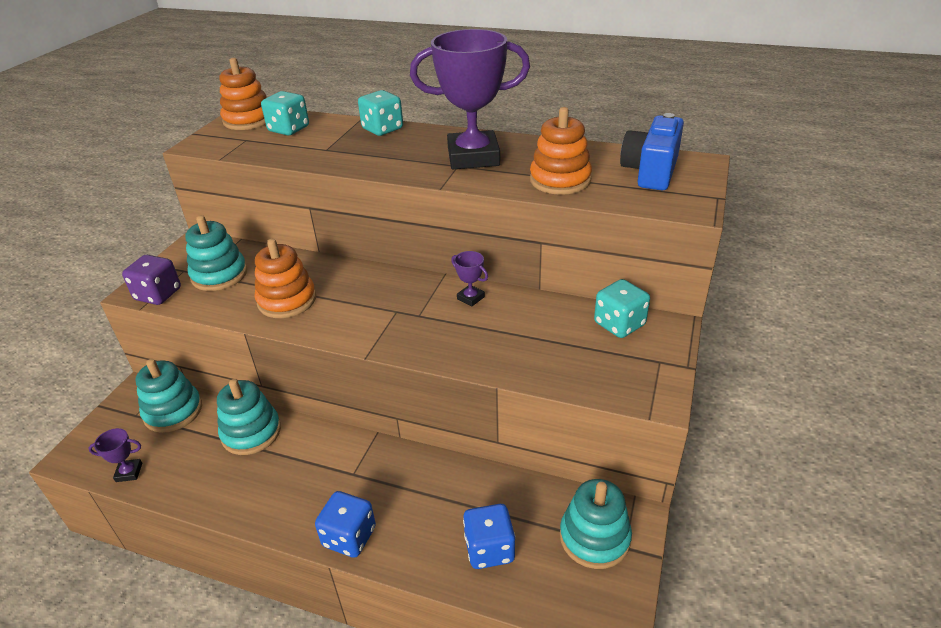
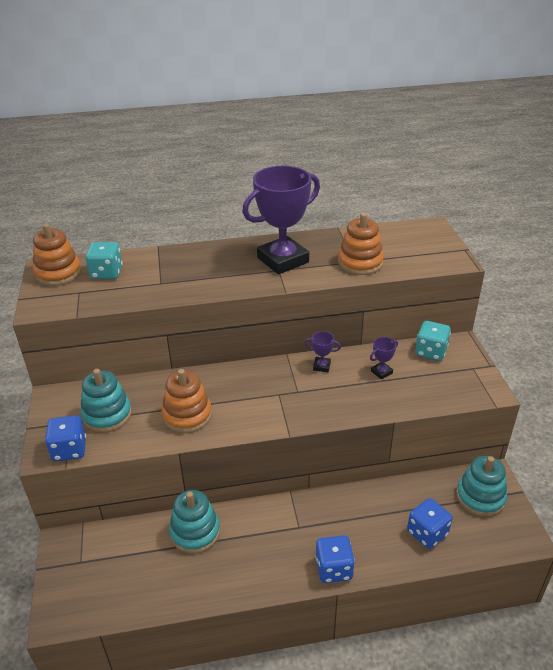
camera: 30 degrees left, 0 degrees up
purple trophy [88,428,142,482] -> purple trophy moved to [370,337,398,380]
purple dice [122,255,181,305] -> blue dice [45,415,86,461]
turquoise stacking toy [135,359,202,433] -> none
turquoise dice [358,90,403,136] -> none
blue camera [620,113,684,190] -> none

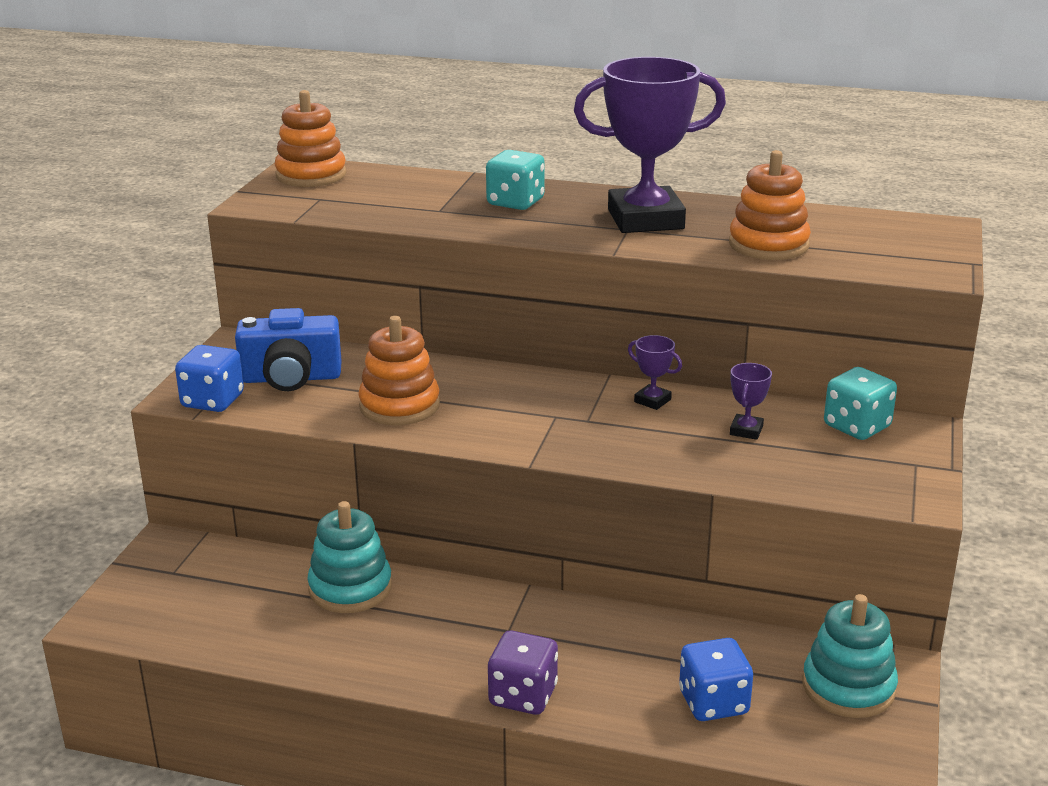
camera: 25 degrees right, 10 degrees down
turquoise stacking toy [80,369,132,433] -> blue camera [235,308,342,391]
turquoise dice [85,242,122,279] -> turquoise dice moved to [486,150,545,210]
blue dice [315,535,355,583] -> purple dice [488,631,558,715]
purple trophy [370,337,398,380] -> purple trophy turned 60 degrees counterclockwise [730,363,772,440]

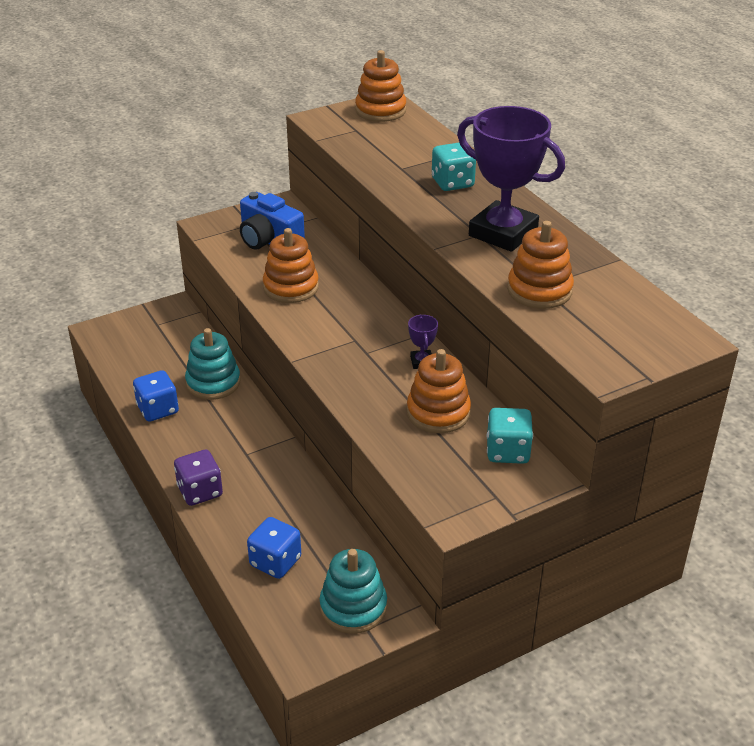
camera: 45 degrees right, 10 degrees up
blue dice [175,345,244,412] -> blue dice moved to [133,370,179,422]
purple trophy [730,363,772,440] -> orange stacking toy [407,349,471,433]

